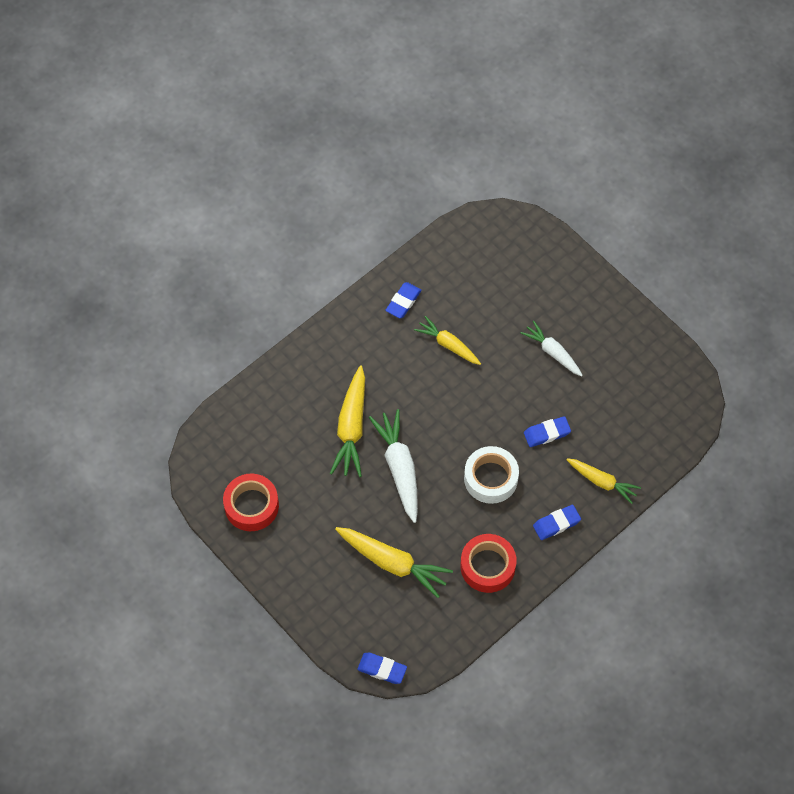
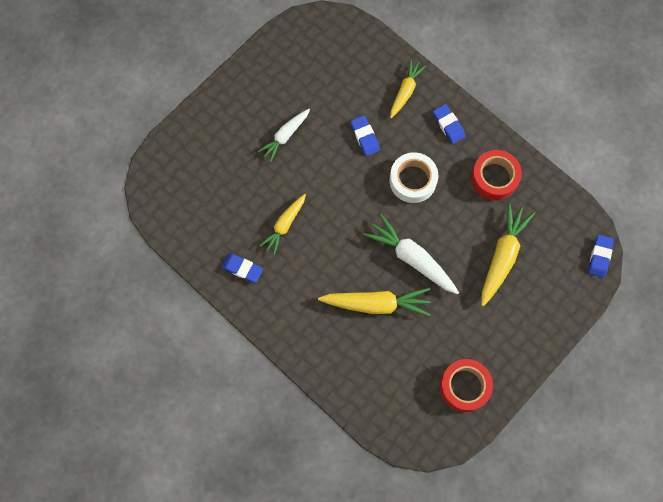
camera: 95 degrees left, 10 degrees up
white carrot [369,409,418,523] -> white carrot turned 60 degrees clockwise [364,214,459,294]

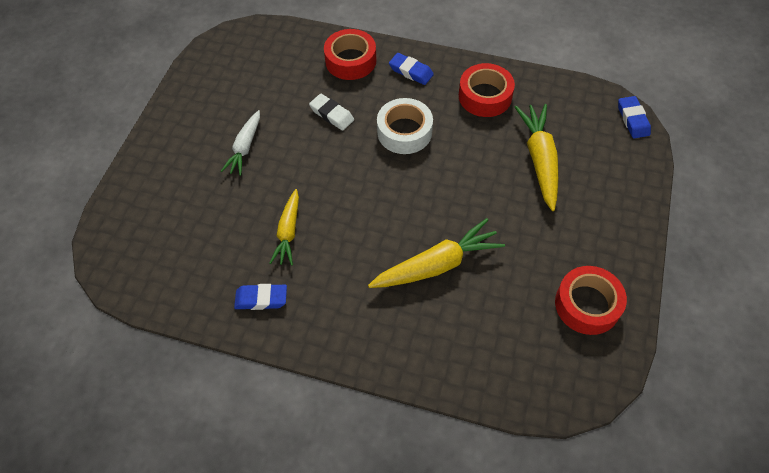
camera: 25 degrees left, 15 degrees down
blue eraser [351,116,380,156] -> white eraser [309,94,354,131]
white carrot [364,214,459,294] -> none
yellow carrot [390,59,426,118] -> red tape [324,29,376,80]

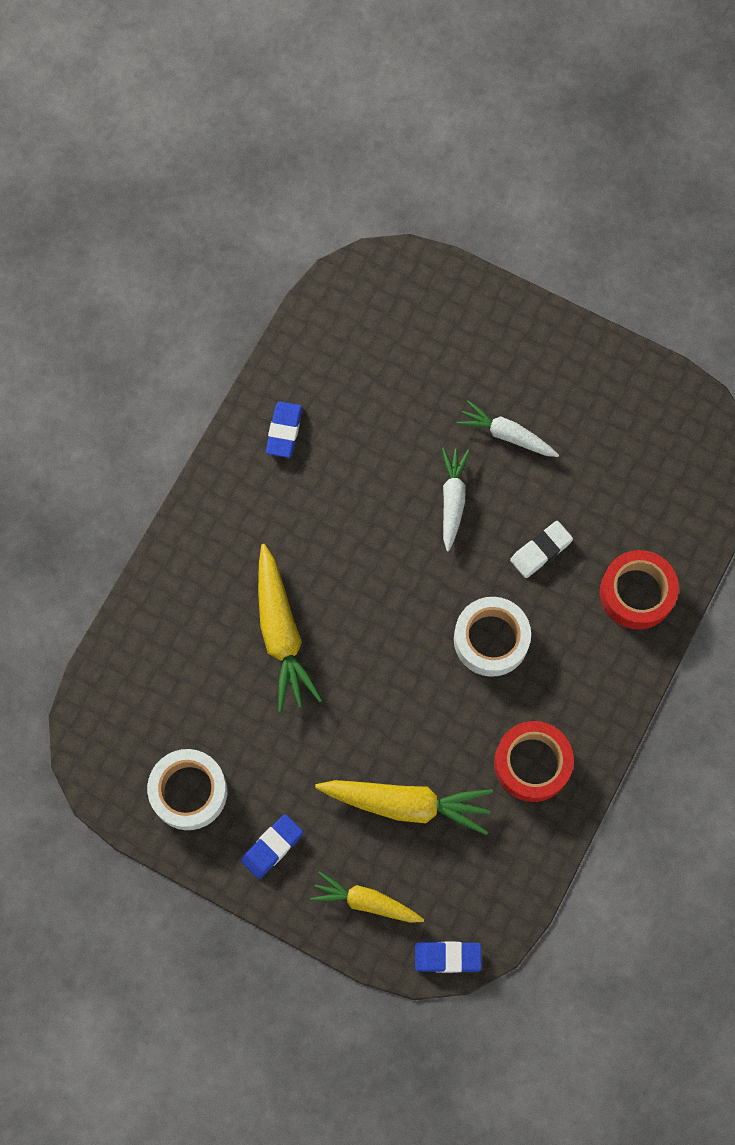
camera: 100 degrees right, 15 degrees up
yellow carrot [270,189,299,266] -> yellow carrot moved to [310,871,424,923]
blue eraser [389,53,434,85] -> blue eraser moved to [241,814,303,879]
red tape [555,266,627,335] -> white tape [147,749,227,830]
none -> white carrot [442,448,470,552]

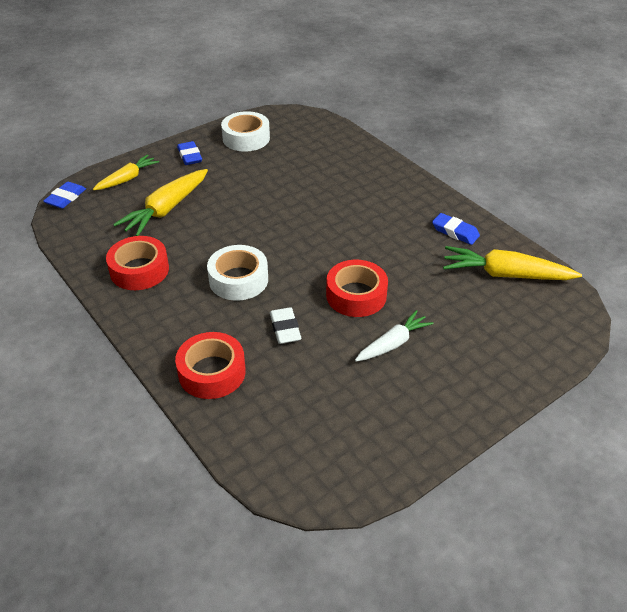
camera: 115 degrees right, 30 degrees down
yellow carrot [258,544,323,712] -> yellow carrot moved to [443,246,582,280]
white carrot [442,448,470,552] -> red tape [326,260,388,317]

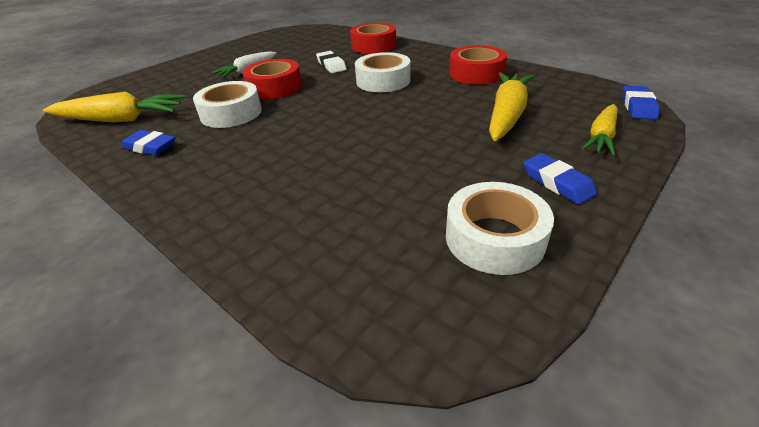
camera: 170 degrees right, 5 degrees down
none -> white tape [193,81,262,128]

